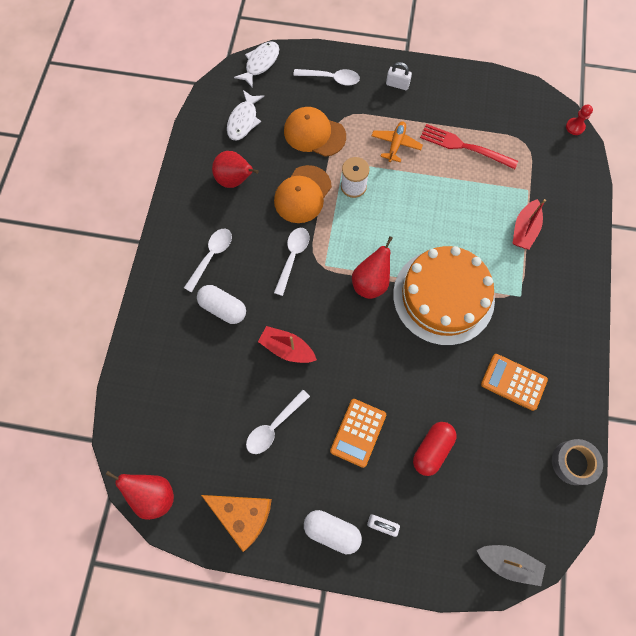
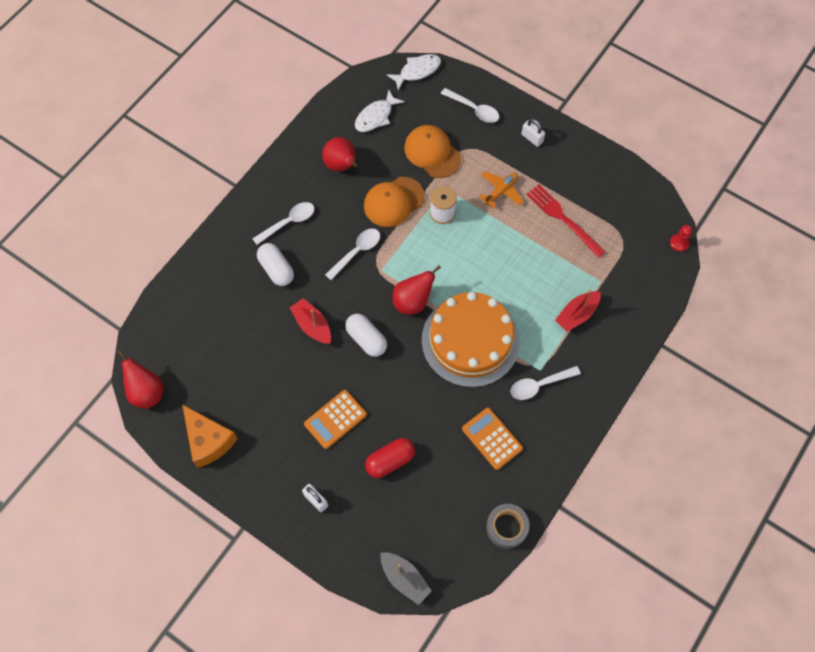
camera: 25 degrees right, 5 degrees down
white spoon [246,390,310,454] -> white spoon moved to [511,366,581,400]
white capsule [304,510,362,554] -> white capsule moved to [345,314,387,357]

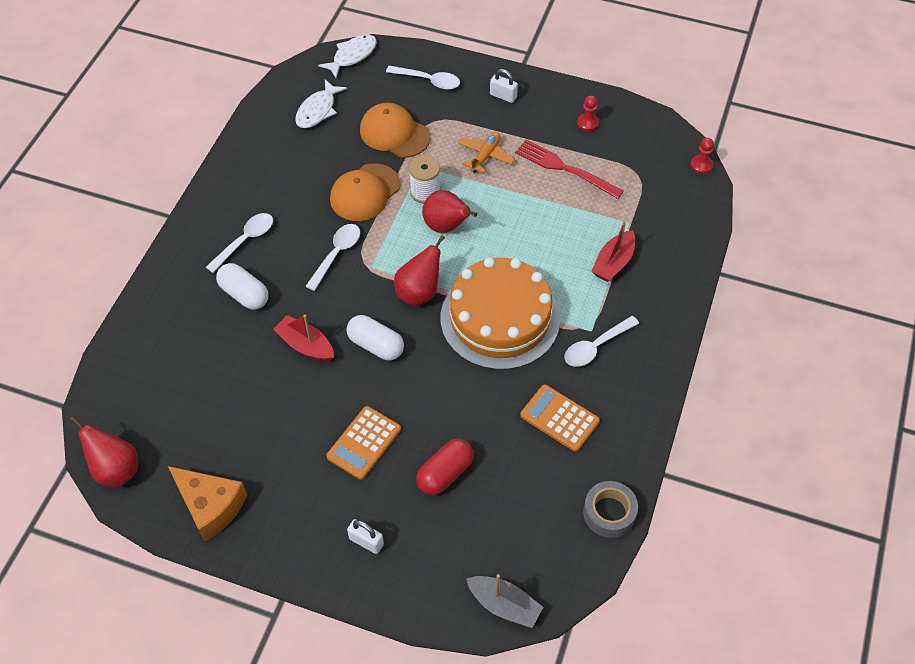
camera: 15 degrees left, 10 degrees down
red pear [322,137,358,172] -> red pear moved to [422,190,477,233]
none -> red pawn [577,95,599,131]

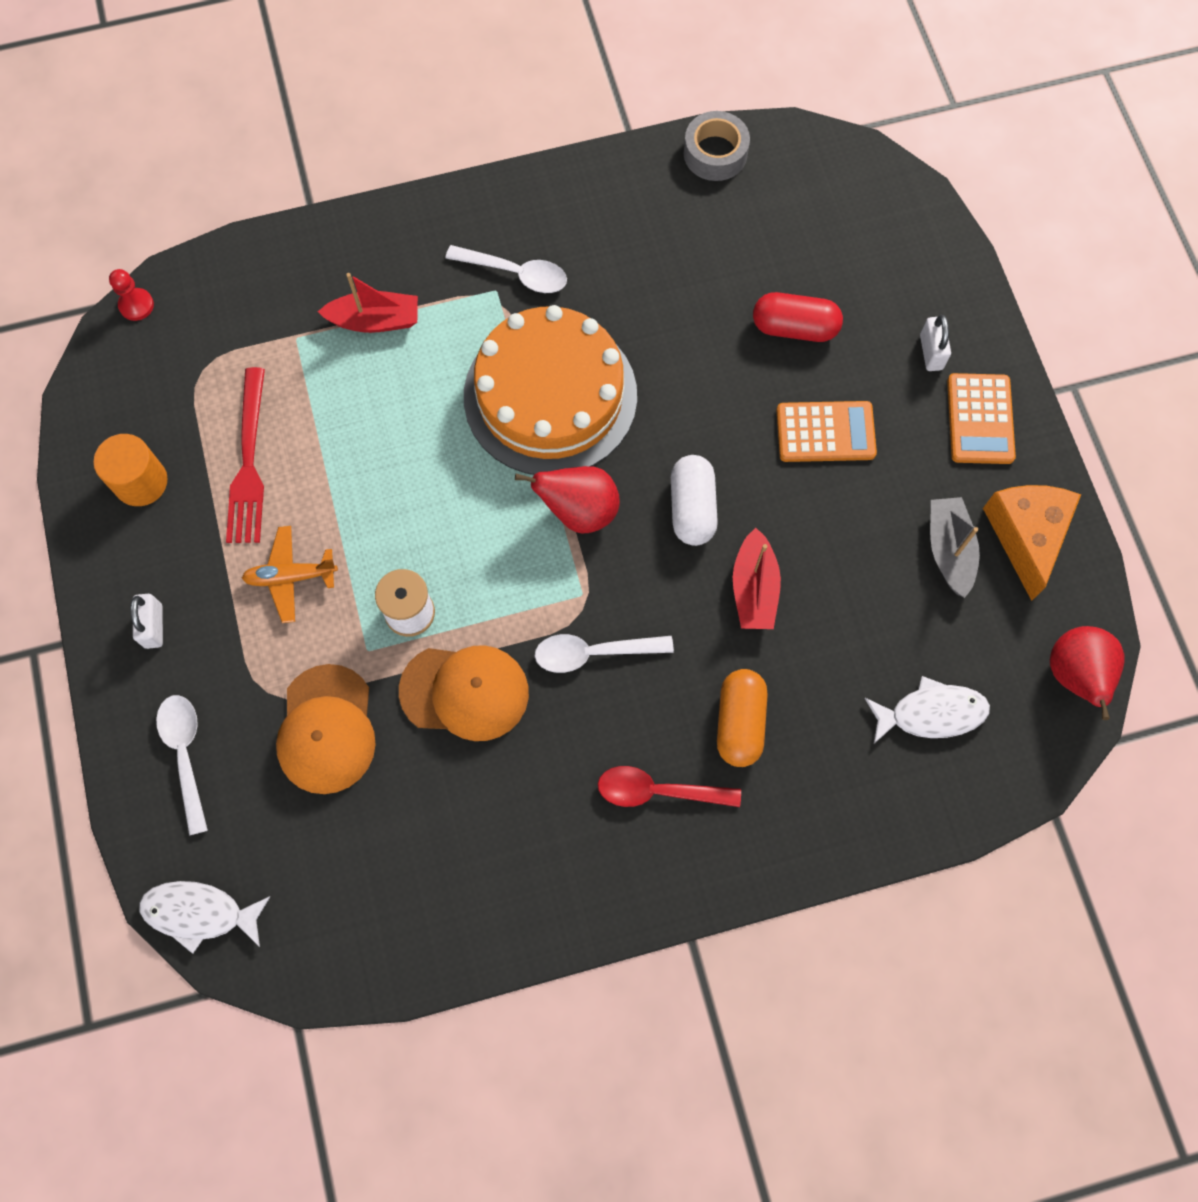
camera: 125 degrees left, 15 degrees up
white spoon [206,213,273,273] -> red spoon [598,766,741,807]
white capsule [216,263,268,310] -> orange capsule [717,669,768,767]
white fish [295,79,347,128] -> white fish moved to [865,676,990,743]
red pear [422,190,477,233] -> none
grey boat [466,574,543,628] -> grey boat moved to [930,497,980,598]
orange calculator [520,384,600,452] -> orange calculator moved to [947,373,1016,464]
red pawn [577,95,599,131] -> orange cylinder [93,434,168,506]

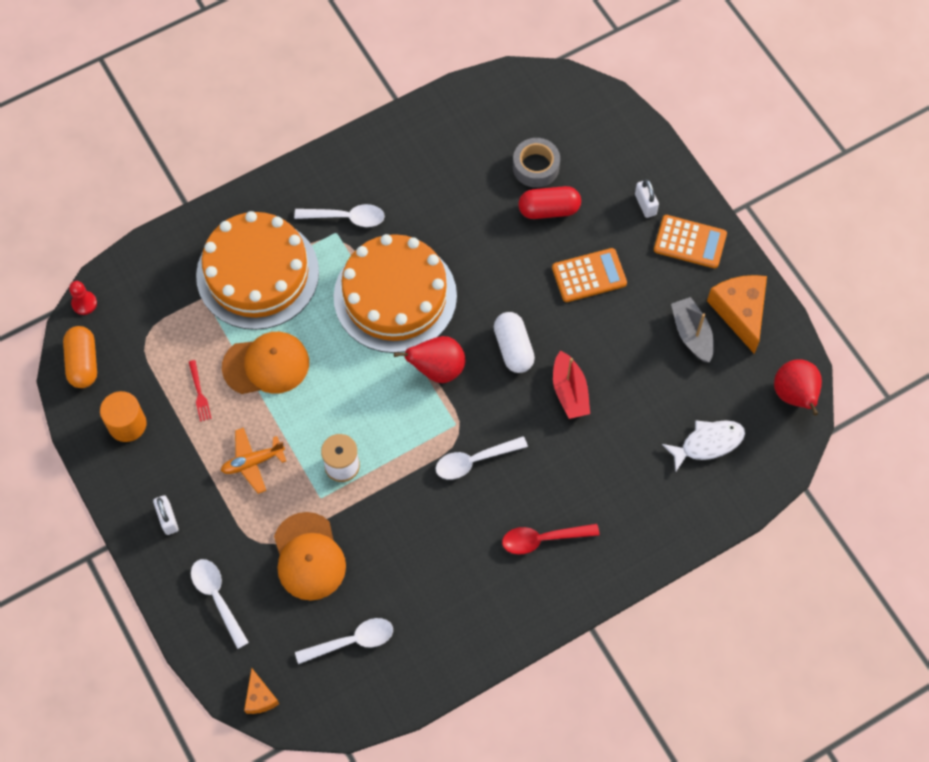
camera: 15 degrees left, 5 degrees down
white fish [139,881,271,954] -> orange cheese [244,668,279,714]
red fork [226,367,265,543] -> red fork [189,360,212,422], size x0.49
red boat [318,273,418,333] -> orange cake [196,211,319,330]
orange cap [399,645,529,741] -> orange cap moved to [222,332,309,394]
grey tape [683,111,750,181] -> grey tape moved to [513,138,560,188]
orange capsule [717,669,768,767] -> orange capsule moved to [63,326,97,388]
orange calculator [947,373,1016,464] -> orange calculator turned 60 degrees counterclockwise [654,215,727,268]
none -> white spoon [295,618,393,664]

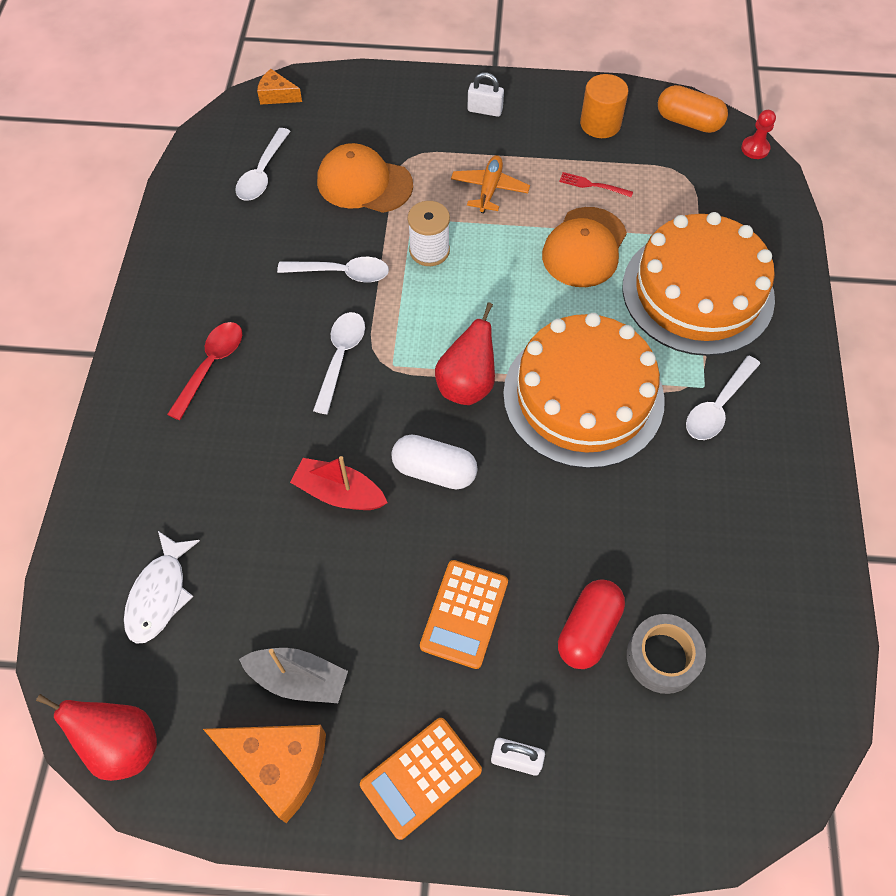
camera: 125 degrees right, 5 degrees down
white spoon [191,559,249,649] -> white spoon moved to [277,257,389,283]

